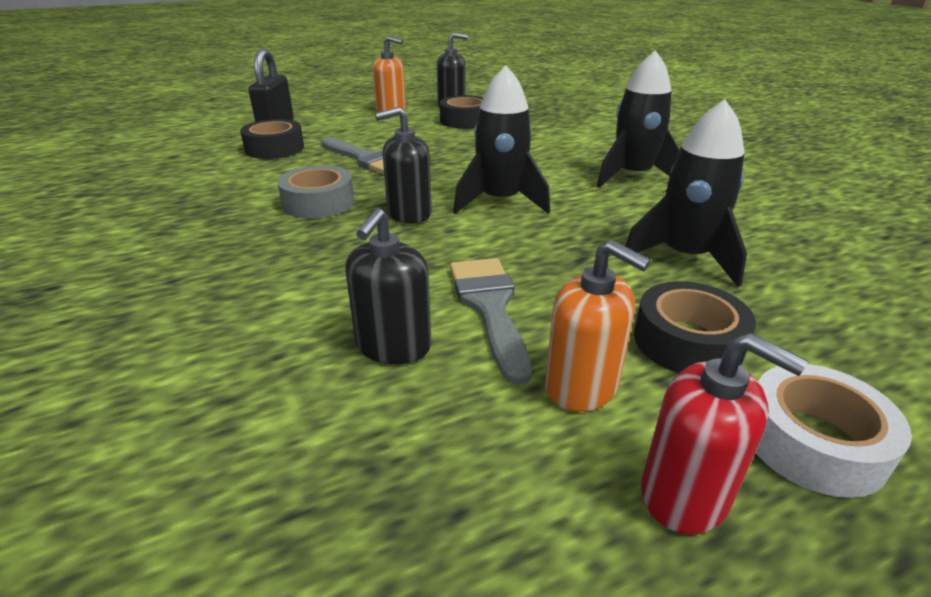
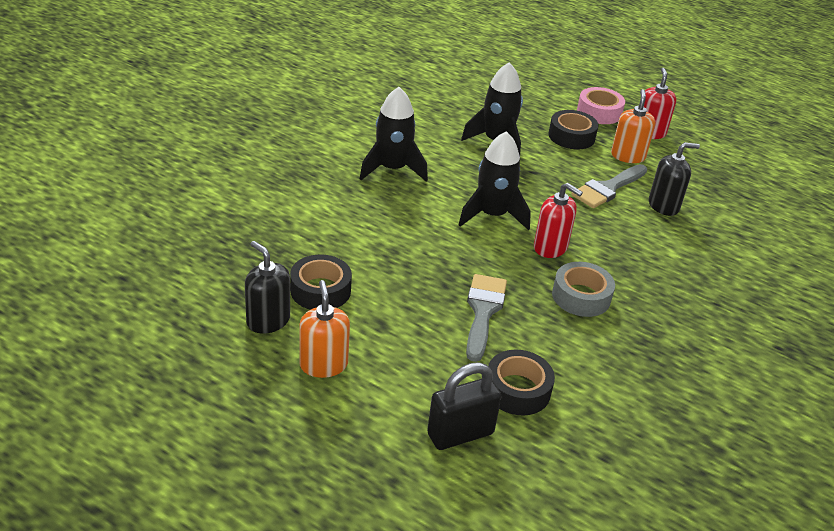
camera: 125 degrees left, 5 degrees up
black soap dispenser [375,107,432,224] -> red soap dispenser [534,183,583,258]
white tape [755,364,912,498] -> pink tape [577,87,625,124]

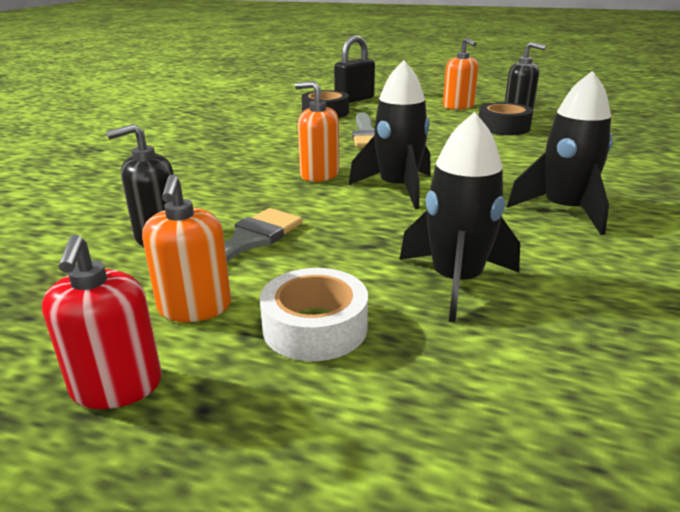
camera: 170 degrees right, 10 degrees down
red soap dispenser [534,183,583,258] -> orange soap dispenser [295,81,339,182]
black tape [548,110,599,149] -> white tape [260,268,368,361]
grey tape [552,262,615,317] -> none
pink tape [577,87,625,124] -> none

